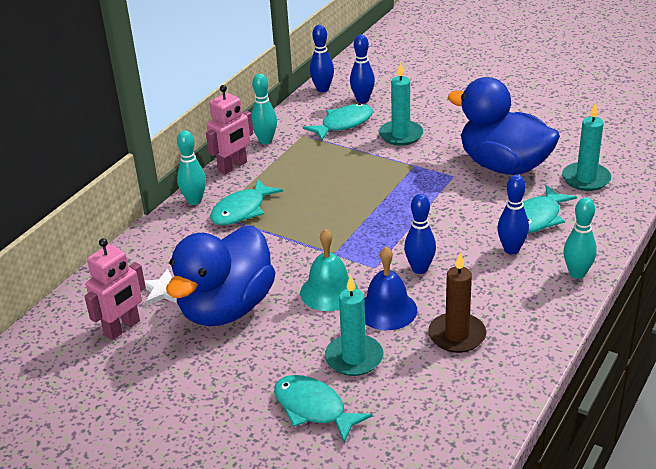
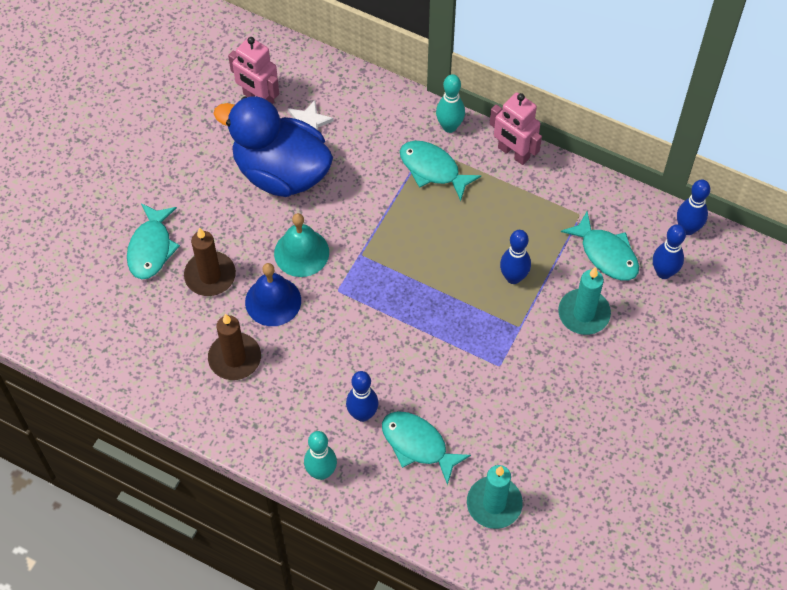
camera: 85 degrees right, 25 degrees up
turquoise bowling pin [252,73,277,145] -> none
turquoise fish [274,375,373,443] -> turquoise fish turned 150 degrees clockwise [127,203,180,279]
turquoise candle [325,275,383,376] -> brown candle [184,228,236,296]
blue bowling pin [404,194,436,274] -> blue bowling pin moved to [500,230,531,284]
blue duck [448,77,560,175] -> none

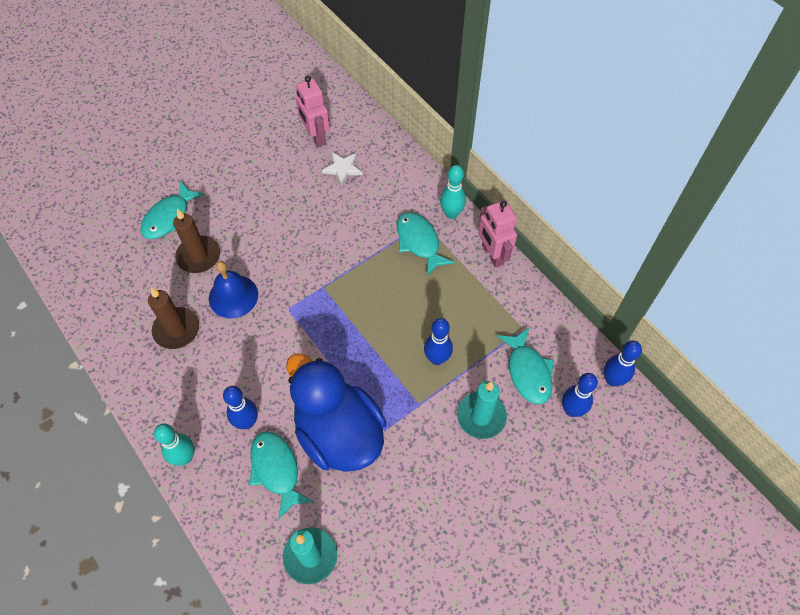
camera: 25 degrees right, 0 degrees up
blue duck [214,96,333,197] -> blue duck moved to [286,353,387,472]
turquoise bell [274,213,329,277] -> none

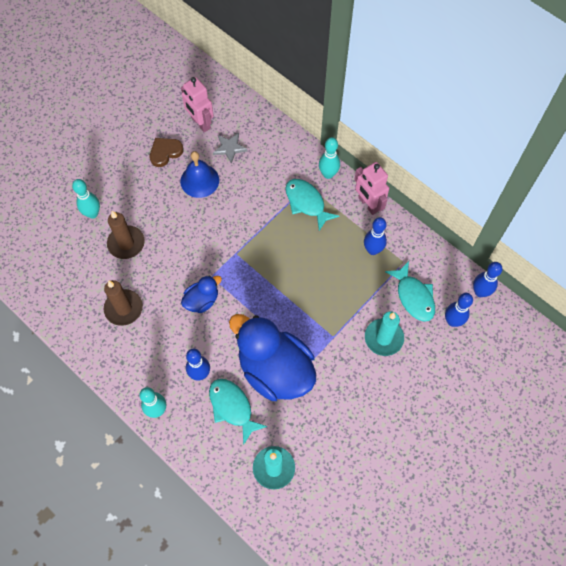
camera: 10 degrees left, 5 degrees up
turquoise fish [140,181,205,239] -> turquoise bowling pin [72,179,100,219]
blue bell [209,261,258,318] -> blue bell moved to [180,151,219,198]
white star [322,152,363,185] -> grey star [213,133,248,164]
blue bowling pin [424,318,453,365] -> blue bowling pin moved to [364,217,387,255]
none -> brown heart [149,138,183,167]
none -> blue duck [181,275,222,313]

